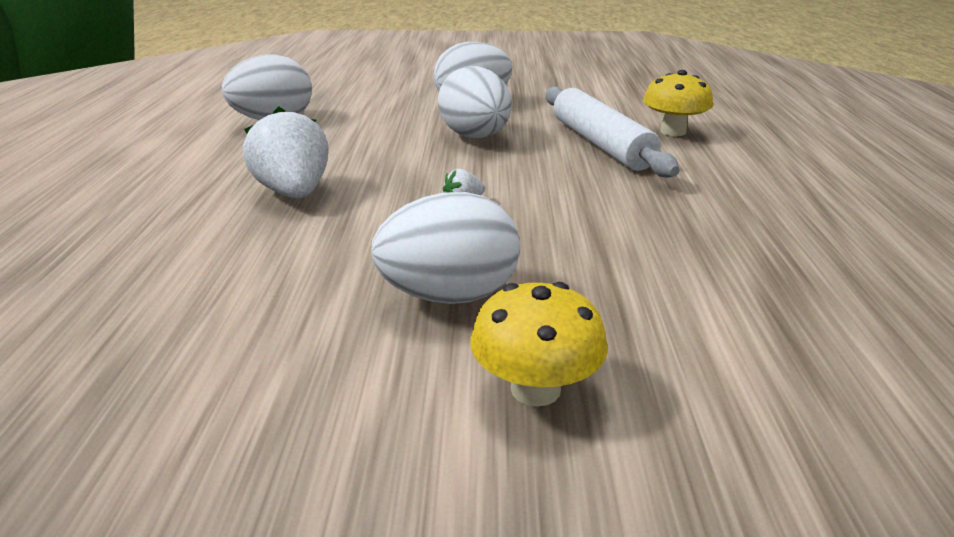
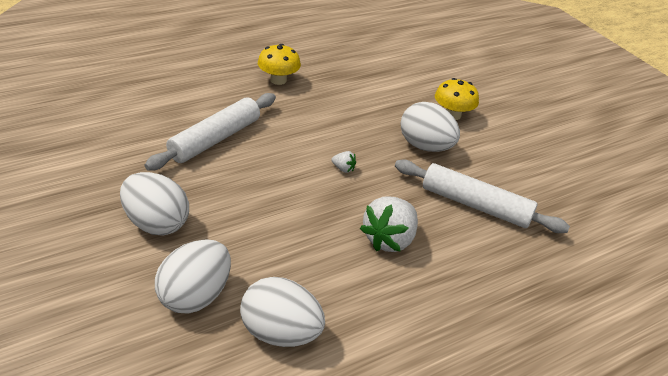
camera: 125 degrees left, 10 degrees up
white egg [438,66,512,138] -> white egg moved to [155,239,231,313]
yellow mushroom [643,70,713,136] -> yellow mushroom moved to [258,44,301,85]
none -> white rolling pin [395,159,570,233]

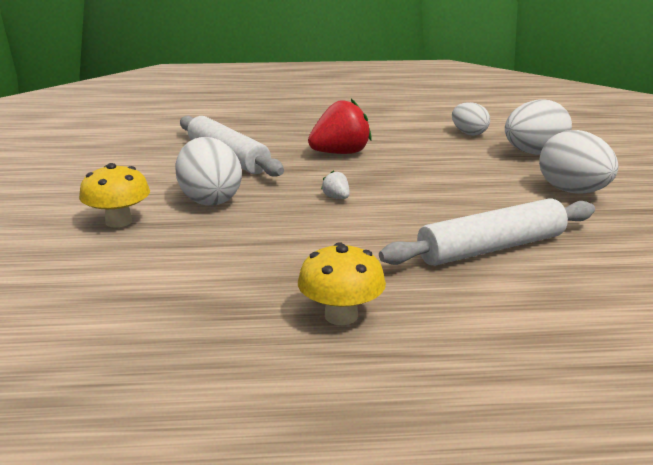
camera: 150 degrees left, 15 degrees down
white egg [240,277,325,347] -> white egg [452,102,490,136], size x0.63
white strawberry [360,197,418,252] -> red strawberry [308,99,372,154]

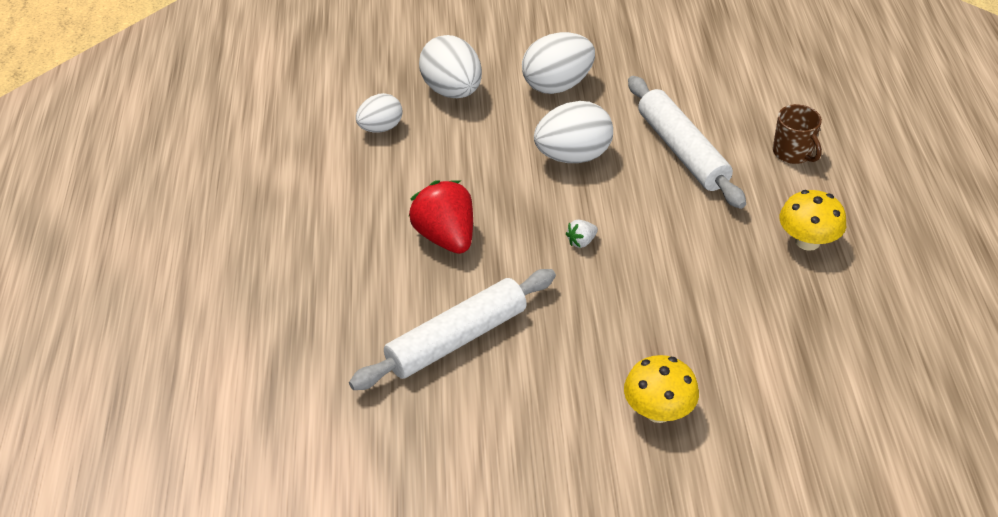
camera: 90 degrees left, 20 degrees up
white egg [175,137,242,205] -> white egg moved to [534,101,613,163]
none -> brown mug [773,104,822,164]

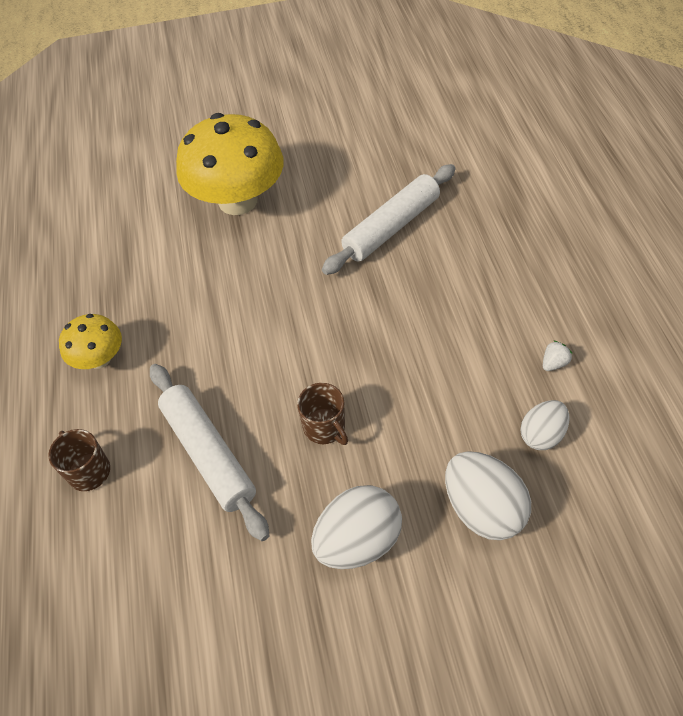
camera: 175 degrees right, 10 degrees up
red strawberry [408,180,473,254] -> none
white egg [534,101,613,163] -> brown mug [297,383,348,445]
white strawberry [566,220,598,248] -> white strawberry moved to [543,340,572,371]
yellow mushroom [624,355,699,423] -> yellow mushroom [176,113,284,215], size x1.97

